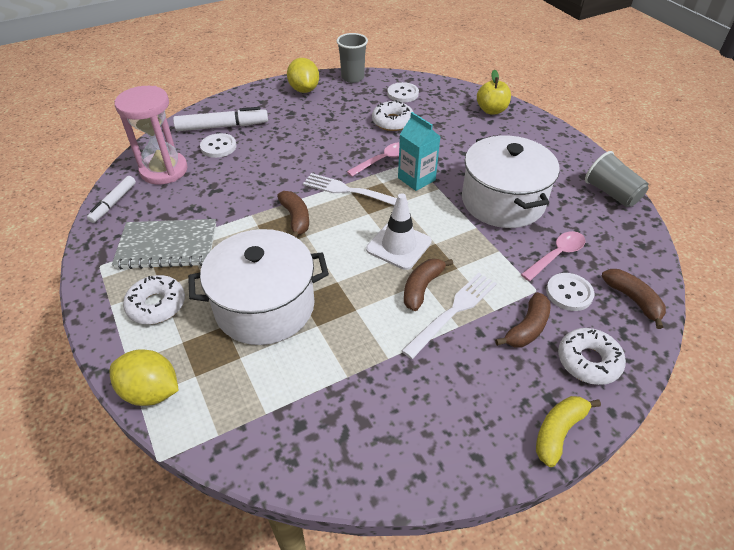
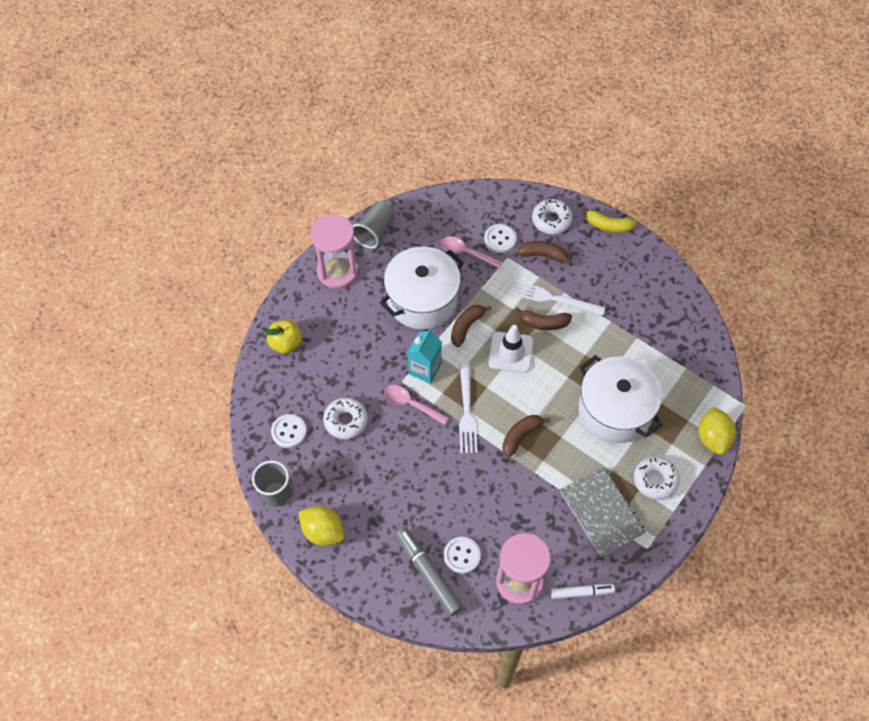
camera: 115 degrees left, 15 degrees up
white marker [173,107,268,131] -> grey marker [395,527,463,616]
yellow lemon [287,58,319,93] -> yellow lemon turned 75 degrees clockwise [299,506,344,546]
brown banana [602,269,666,329] -> brown banana moved to [451,305,492,347]
none -> pink hourglass [310,214,358,289]

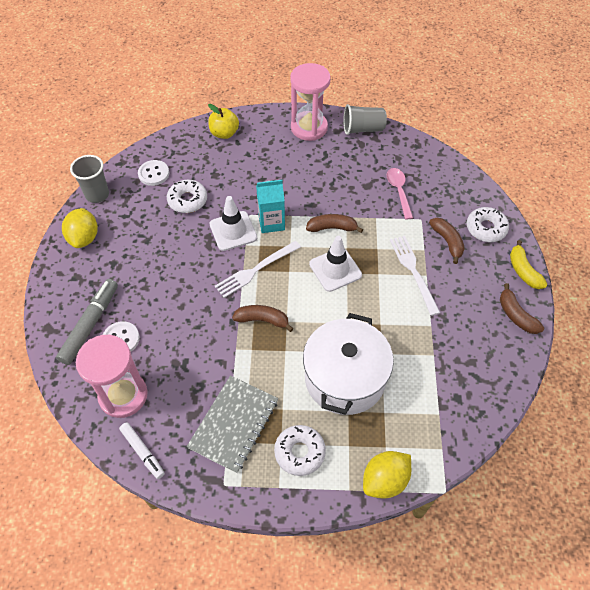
camera: 55 degrees right, 5 degrees down
white pot [380,247,464,329] -> none
pink spoon [384,385,449,425] -> white traffic cone [210,196,257,251]
white button [484,224,516,253] -> none
brown banana [515,307,572,330] -> brown banana moved to [500,283,544,334]

